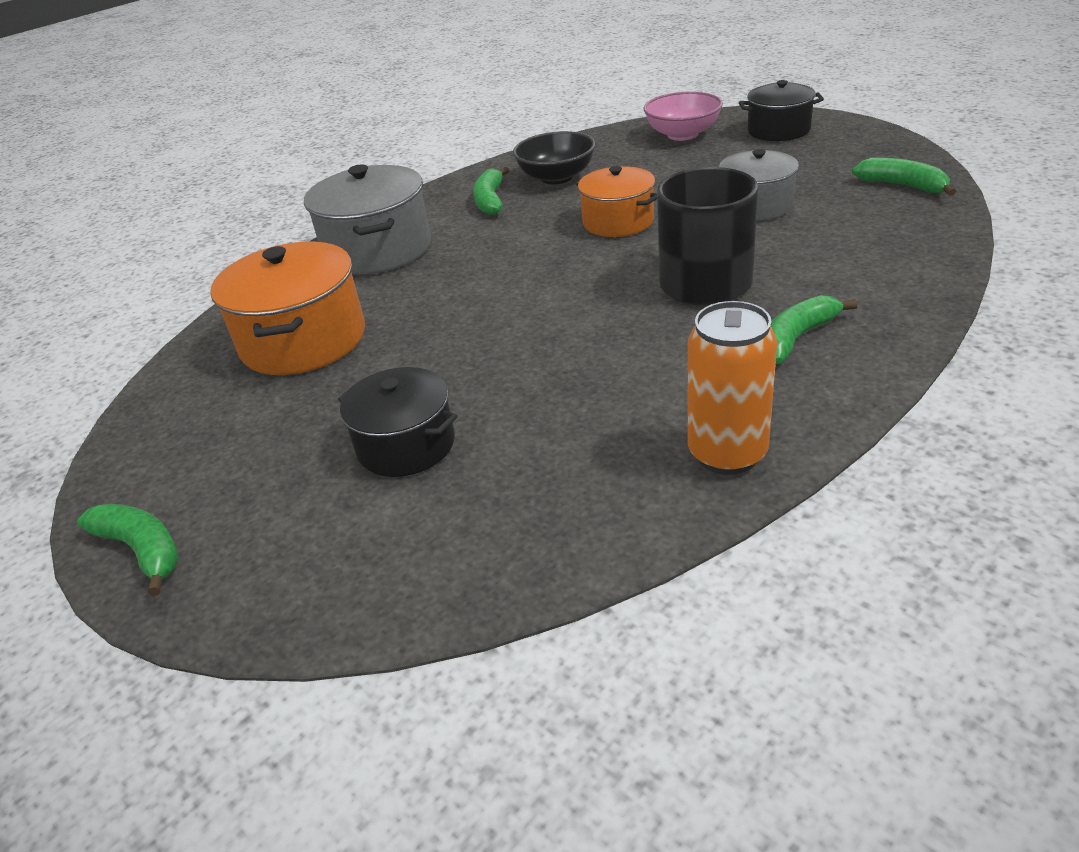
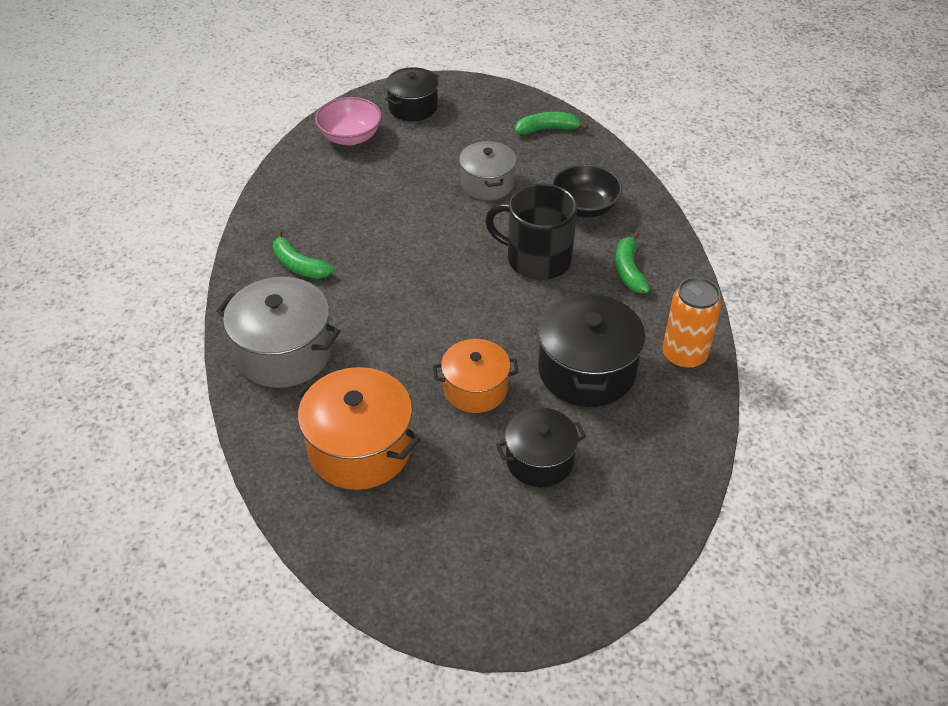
camera: 55 degrees left, 10 degrees up
green banana [77,504,179,596] -> none
black bowl [513,131,596,185] -> black bowl moved to [551,164,623,218]
orange pot [575,166,657,237] -> orange pot moved to [433,339,519,413]
none -> black pot [538,292,646,407]

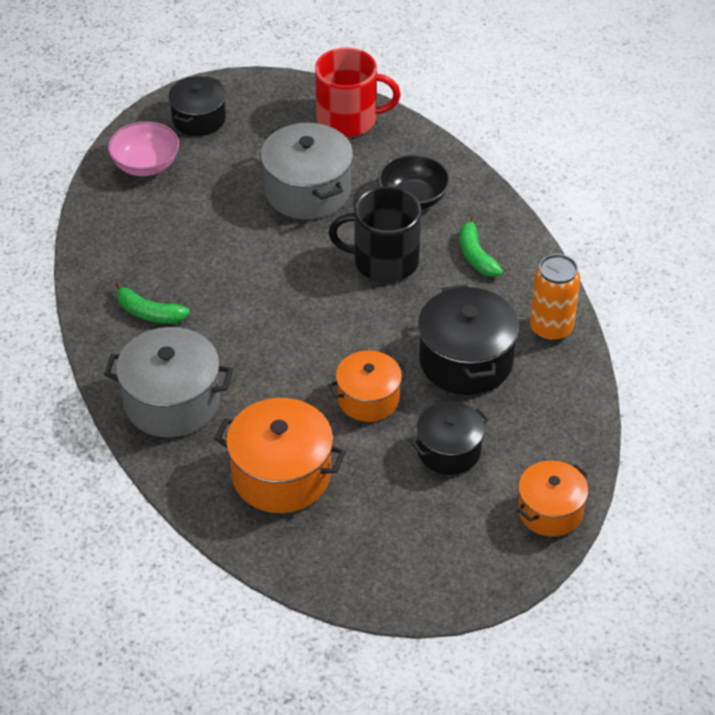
camera: 15 degrees left, 0 degrees up
grey pot [459,141,517,200] -> grey pot [260,123,353,220], size x1.54
green banana [515,112,589,135] -> red mug [315,48,401,137]
none -> orange pot [517,460,588,537]

